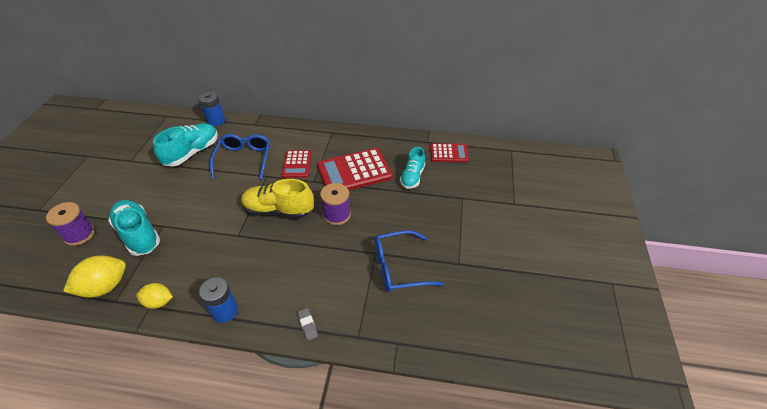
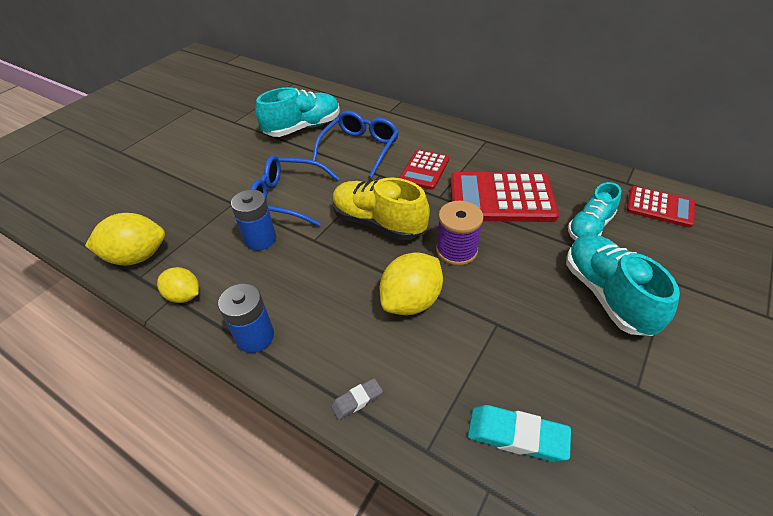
camera: 25 degrees right, 0 degrees up
purple spool [46,202,95,246] -> none
turquoise shoe [108,200,161,256] -> turquoise shoe moved to [566,234,680,336]
blue battery [199,92,225,126] -> blue battery moved to [231,190,276,251]
grey eraser [298,308,318,341] -> grey eraser turned 60 degrees clockwise [331,378,383,420]
blue glasses [375,230,444,292] -> blue glasses moved to [250,155,339,226]
none -> yellow lemon [380,252,443,315]
none -> turquoise eraser [468,405,571,462]

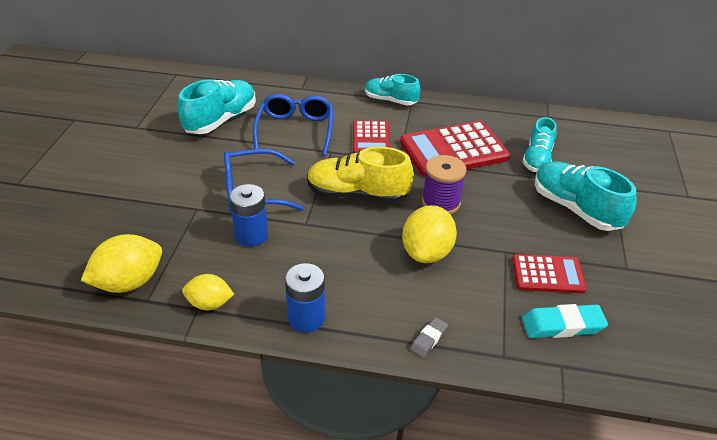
camera: 25 degrees left, 5 degrees down
red calculator [627,186,695,228] -> red calculator moved to [512,254,587,293]
none -> turquoise shoe [365,74,421,106]

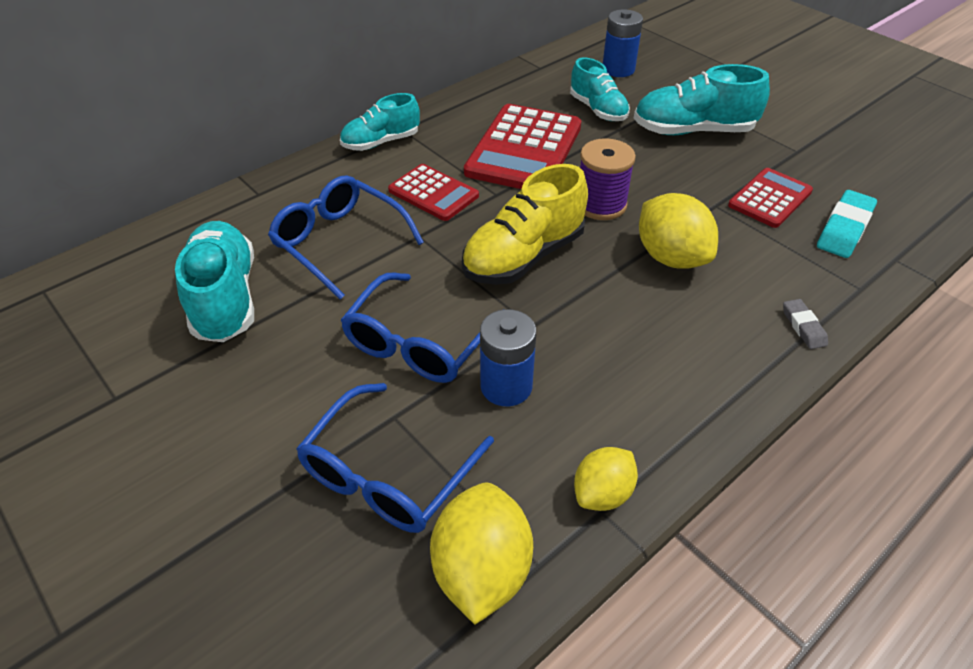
camera: 50 degrees left, 5 degrees up
blue battery [285,263,325,333] -> blue battery moved to [603,9,643,77]
none -> blue glasses [296,383,494,533]

